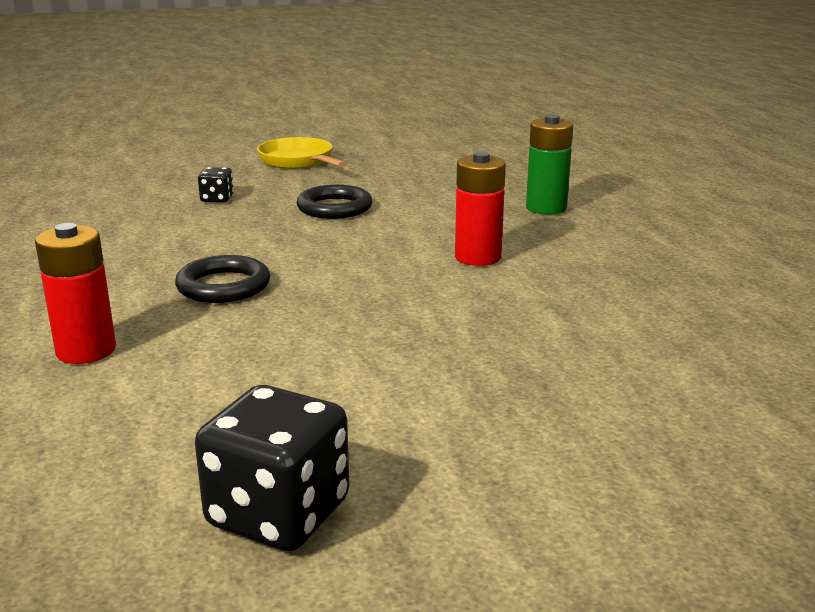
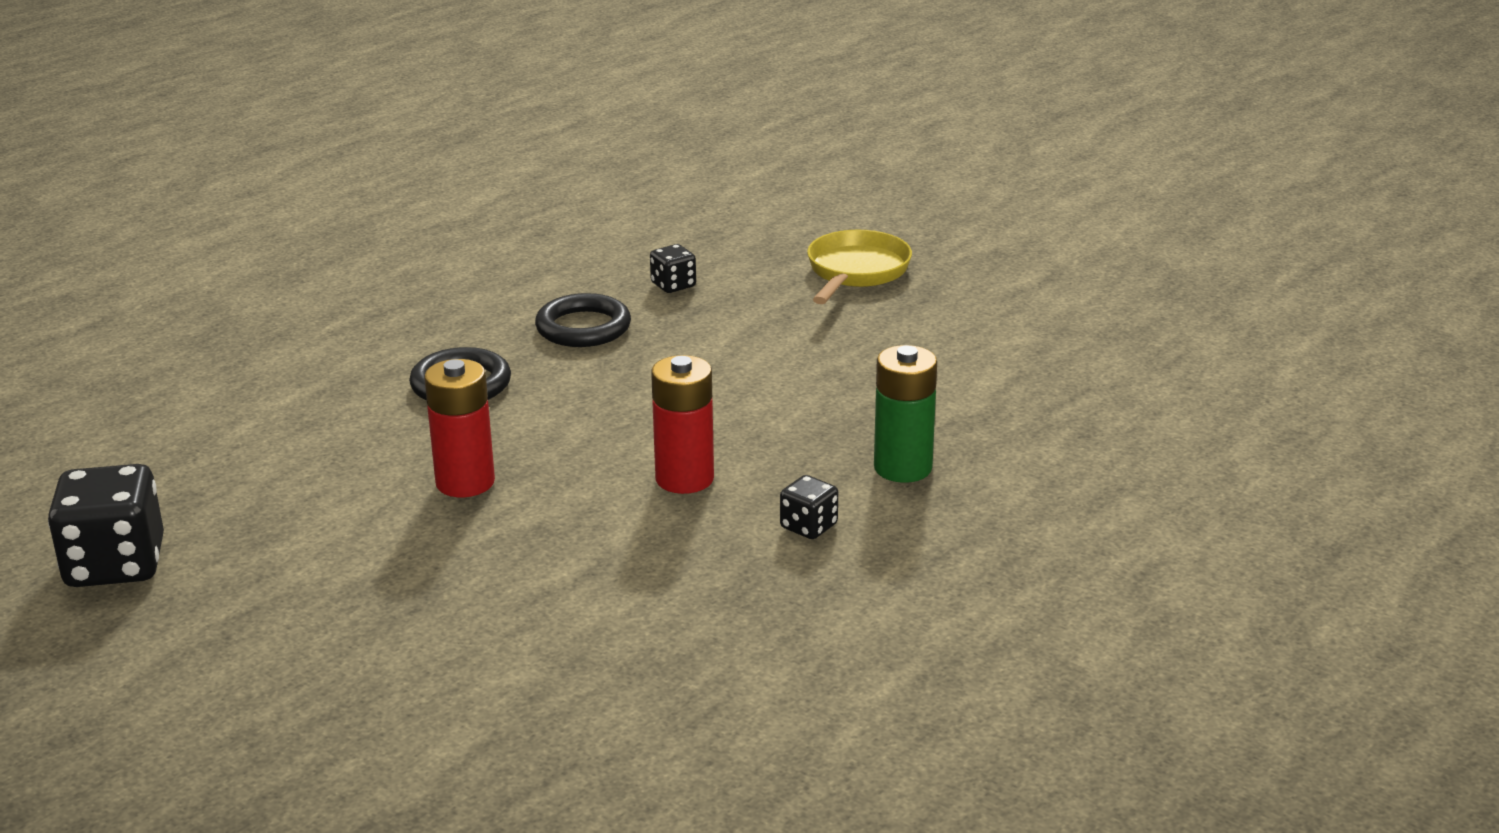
camera: 55 degrees right, 5 degrees up
red battery [35,223,116,364] -> red battery moved to [424,359,495,497]
black ring [297,185,373,219] -> black ring moved to [535,293,631,347]
none -> black dice [780,475,838,539]

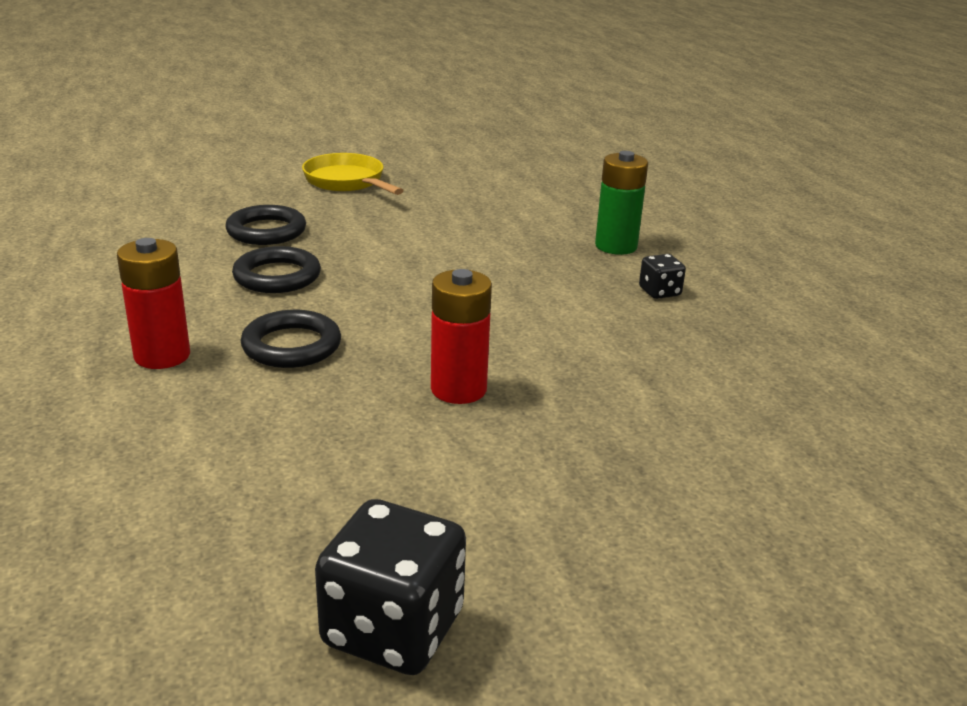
camera: 60 degrees left, 0 degrees up
black dice [650,244,696,293] -> black ring [225,205,306,245]
red battery [651,355,714,494] -> red battery moved to [117,238,190,369]

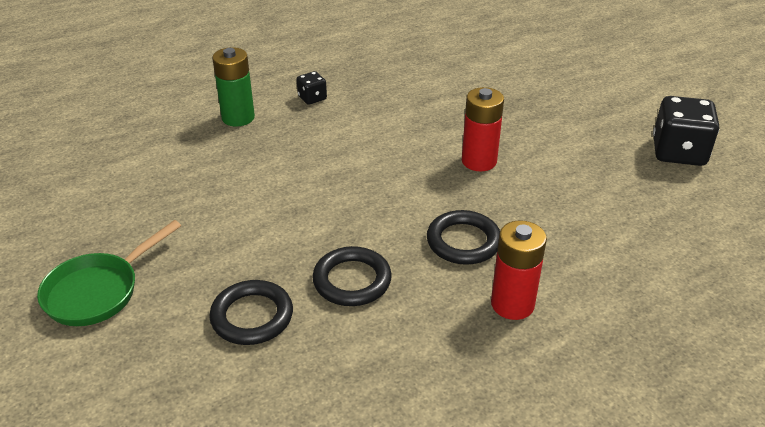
camera: 100 degrees left, 10 degrees up
yellow pan [302,153,404,195] -> green pan [37,220,181,326]

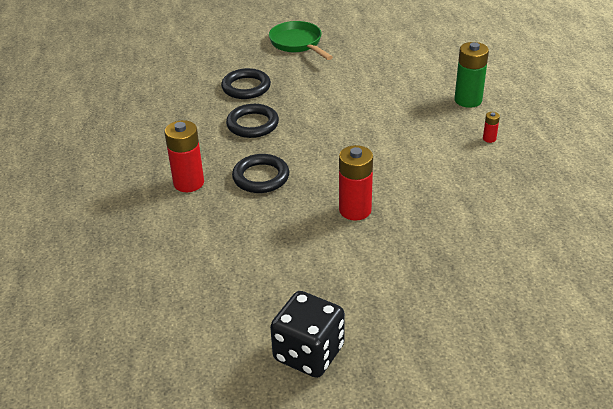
camera: 110 degrees right, 0 degrees up
black dice [297,71,327,105] -> red battery [483,112,500,143]

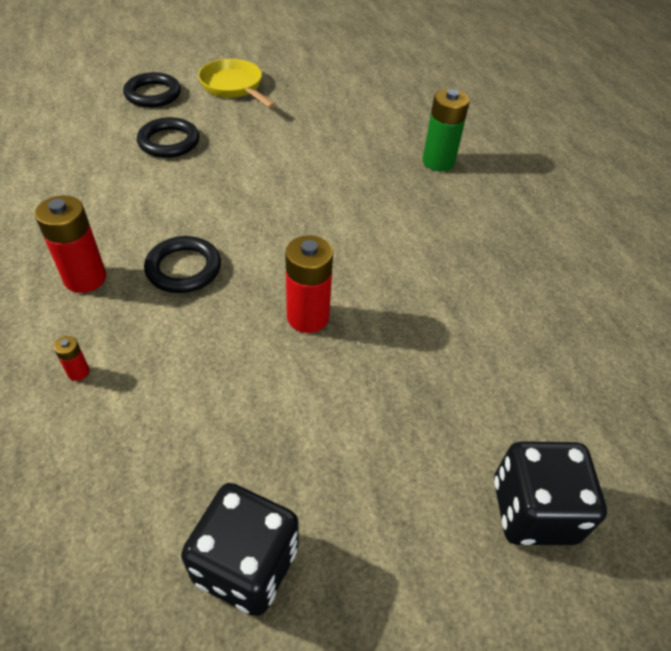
camera: 10 degrees left, 10 degrees up
black ring [226,104,279,138] -> black ring moved to [123,72,181,107]
green pan [269,21,333,60] -> yellow pan [198,59,276,108]
red battery [483,112,500,143] -> red battery moved to [54,336,90,381]
none -> black dice [494,441,607,545]

